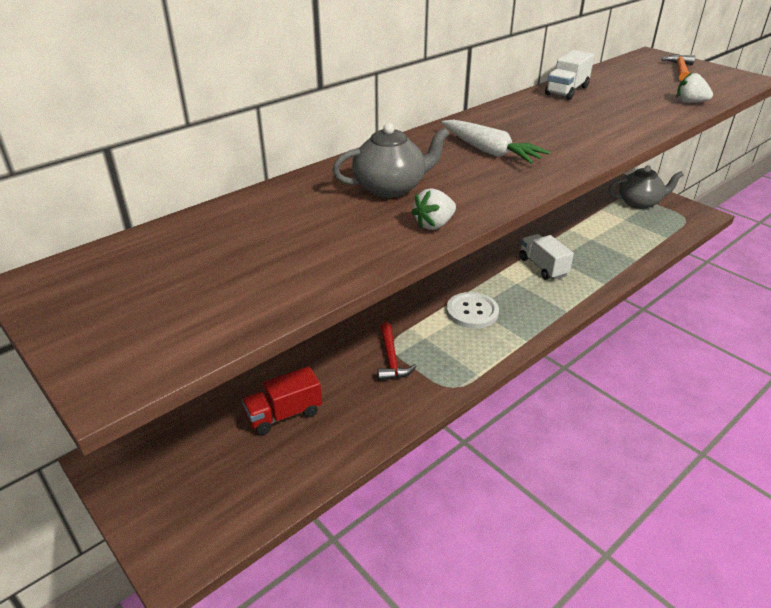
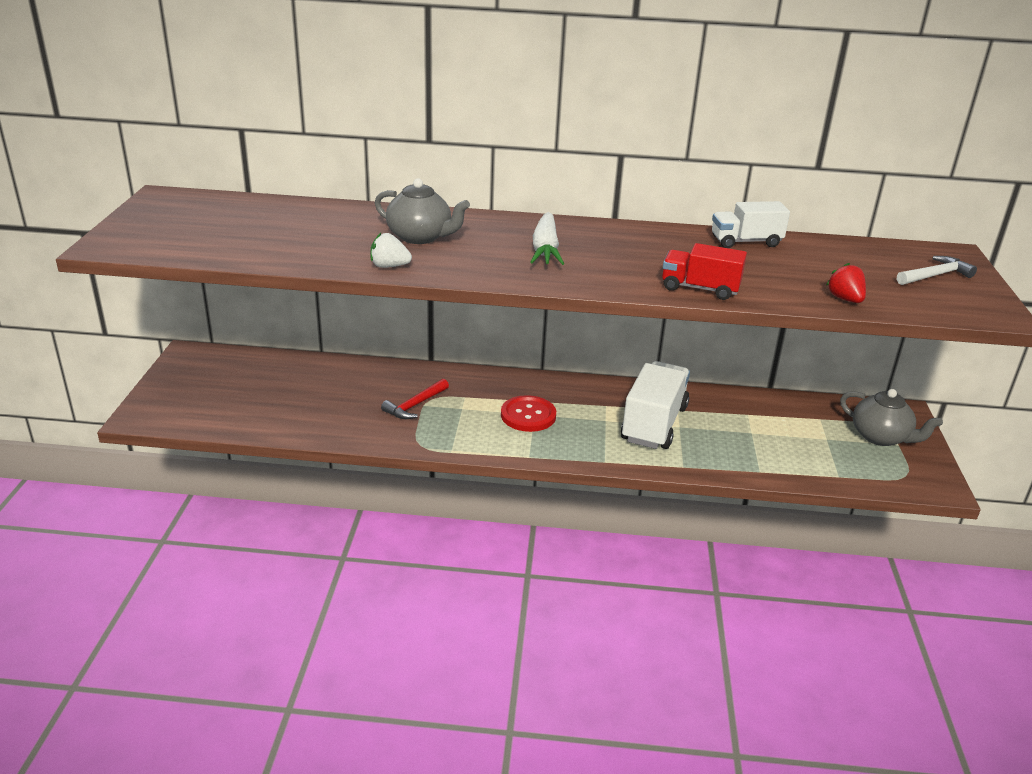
camera: 45 degrees right, 5 degrees down
red truck [242,366,322,435] -> red truck moved to [662,243,747,300]
white button [446,292,499,329] -> red button [501,395,556,432]
white truck [519,234,574,280] -> white truck [621,361,690,449], size x1.62
orange hammer [661,54,695,81] -> white hammer [897,256,977,285]
white strawberry [677,73,713,103] -> red strawberry [826,263,866,303]

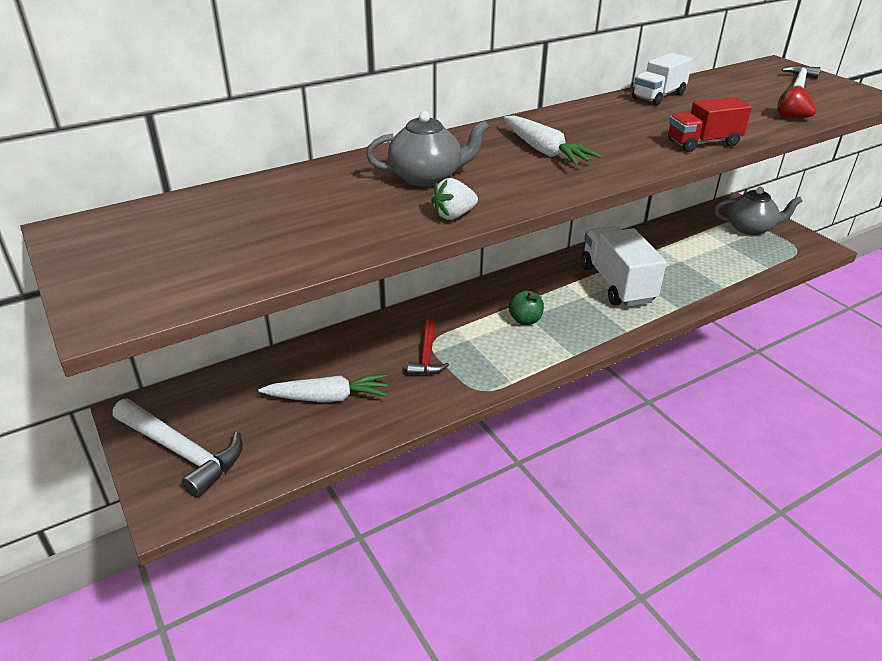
camera: 35 degrees left, 5 degrees up
red button [501,395,556,432] -> green apple [509,291,544,325]
none -> white hammer [113,399,243,498]
none -> white carrot [258,374,388,402]

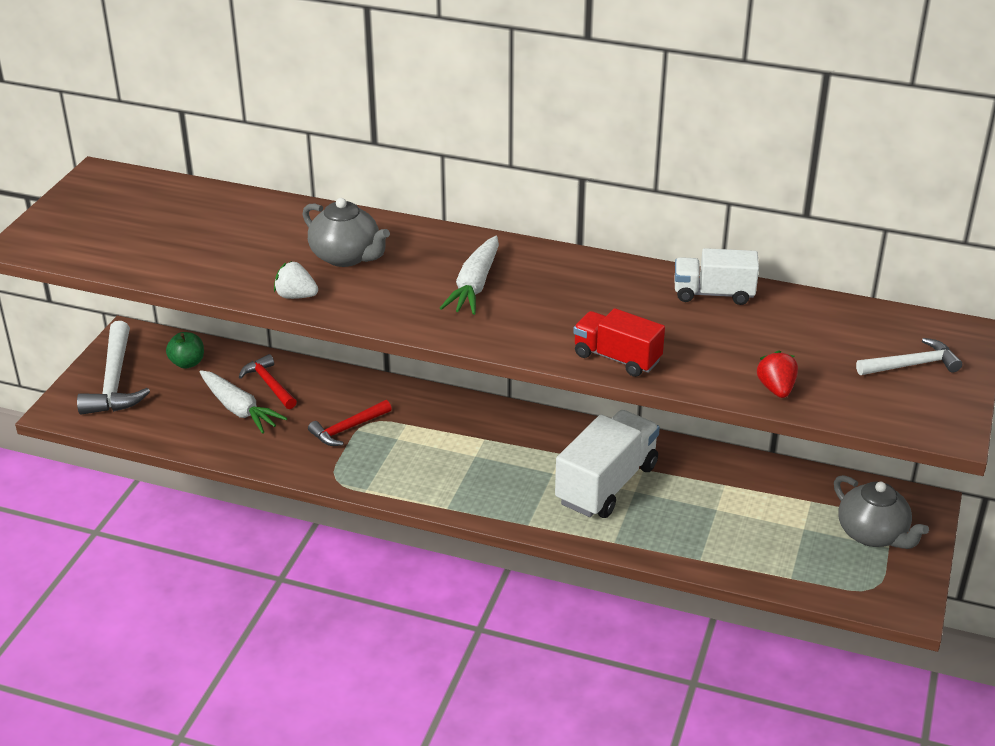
camera: 50 degrees right, 0 degrees up
green apple [509,291,544,325] -> green apple moved to [166,332,204,369]
none -> red hammer [239,354,297,409]

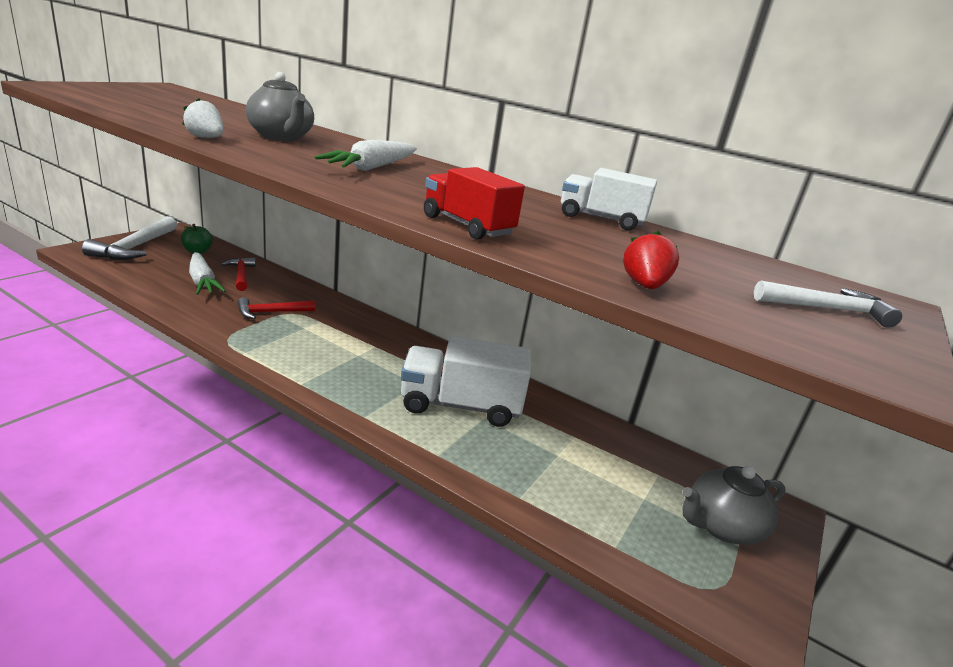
camera: 10 degrees right, 10 degrees down
white truck [555,410,660,518] -> white truck turned 135 degrees counterclockwise [401,336,531,427]
grey teapot [834,475,929,549] -> grey teapot turned 90 degrees clockwise [683,466,786,545]

